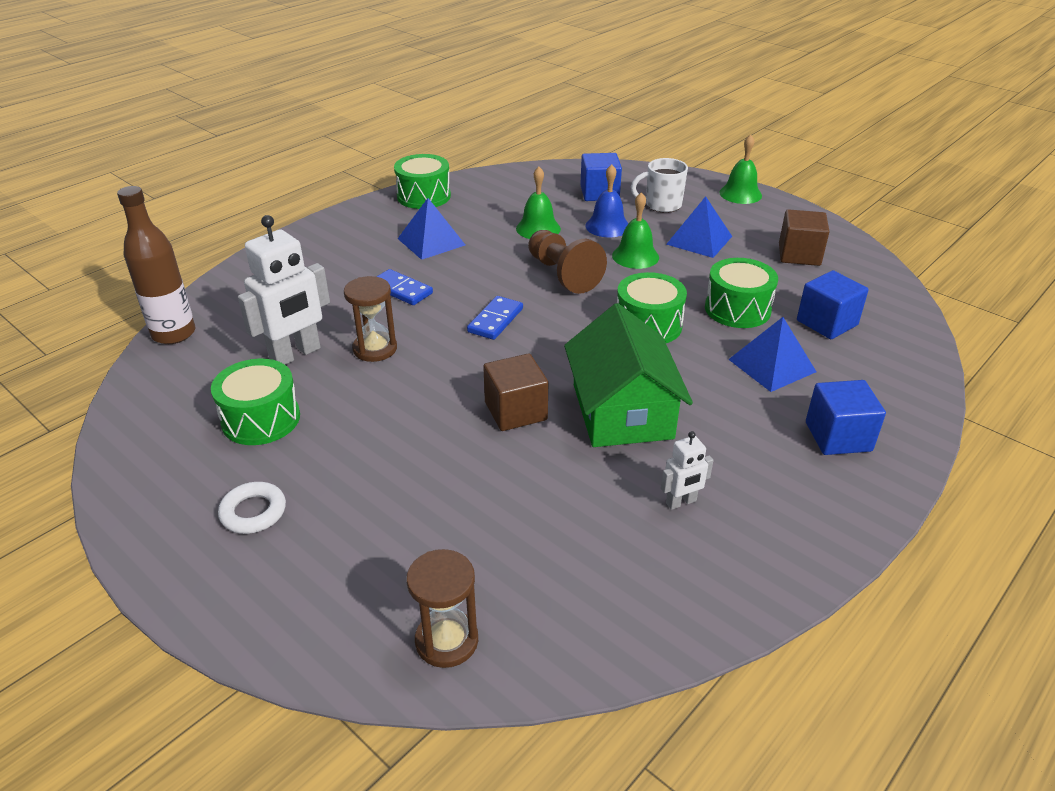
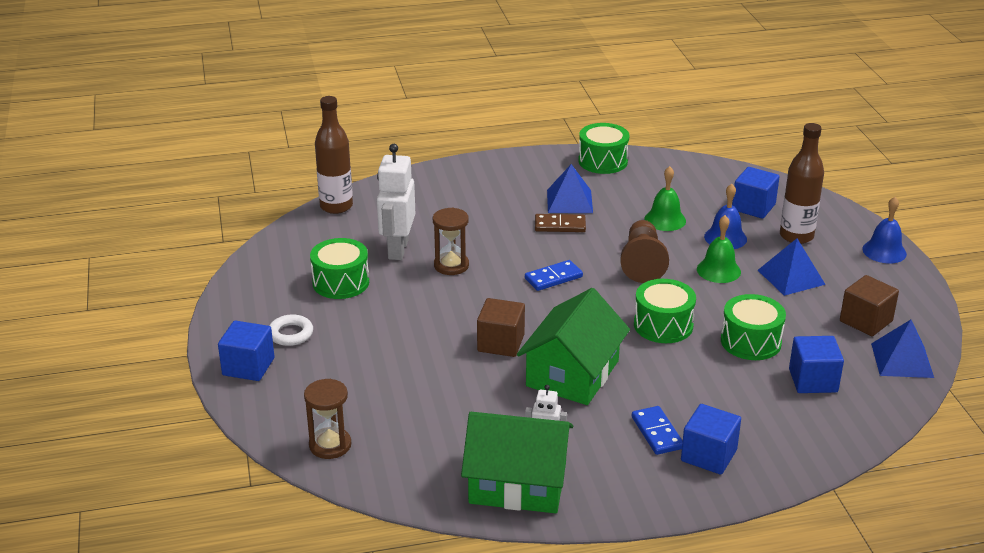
camera: 35 degrees right, 5 degrees down
white robot [238,215,330,365] -> white robot turned 105 degrees clockwise [377,144,415,260]
blue domino [377,269,433,305] -> blue domino moved to [632,406,683,455]
white mug [631,158,688,213] -> brown bottle [780,123,824,244]
green bell [719,134,762,204] -> blue bell [862,197,907,263]
blue pyramid [728,317,816,392] -> blue pyramid moved to [871,320,934,378]
none -> blue cube [218,320,275,381]
none -> green house [461,412,573,513]
none -> brown domino [535,214,586,232]

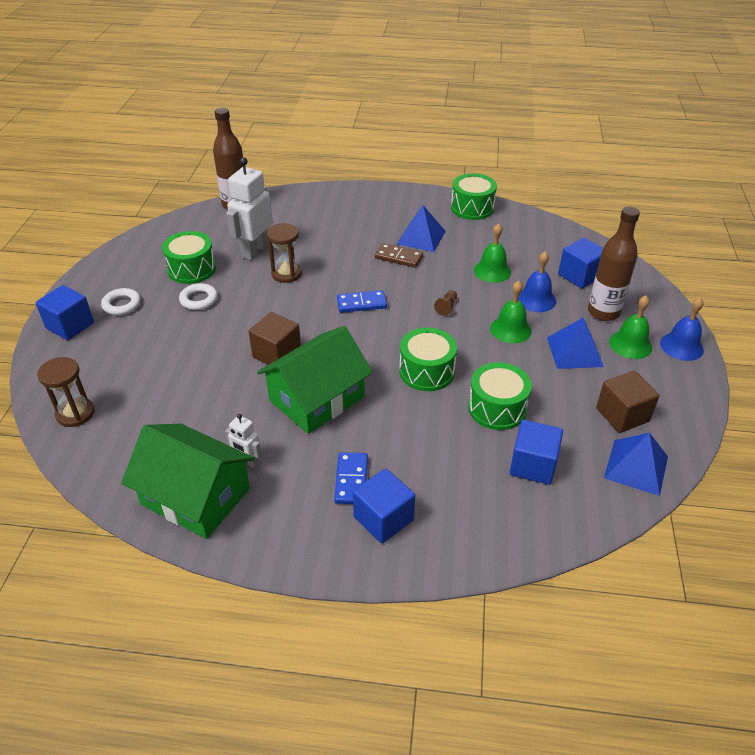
camera: 20 degrees right, 10 degrees up
brown pawn [621,220,669,283] -> brown pawn [434,290,457,316], size x0.43
none -> white ring [179,283,218,310]
none -> green bell [609,296,652,359]

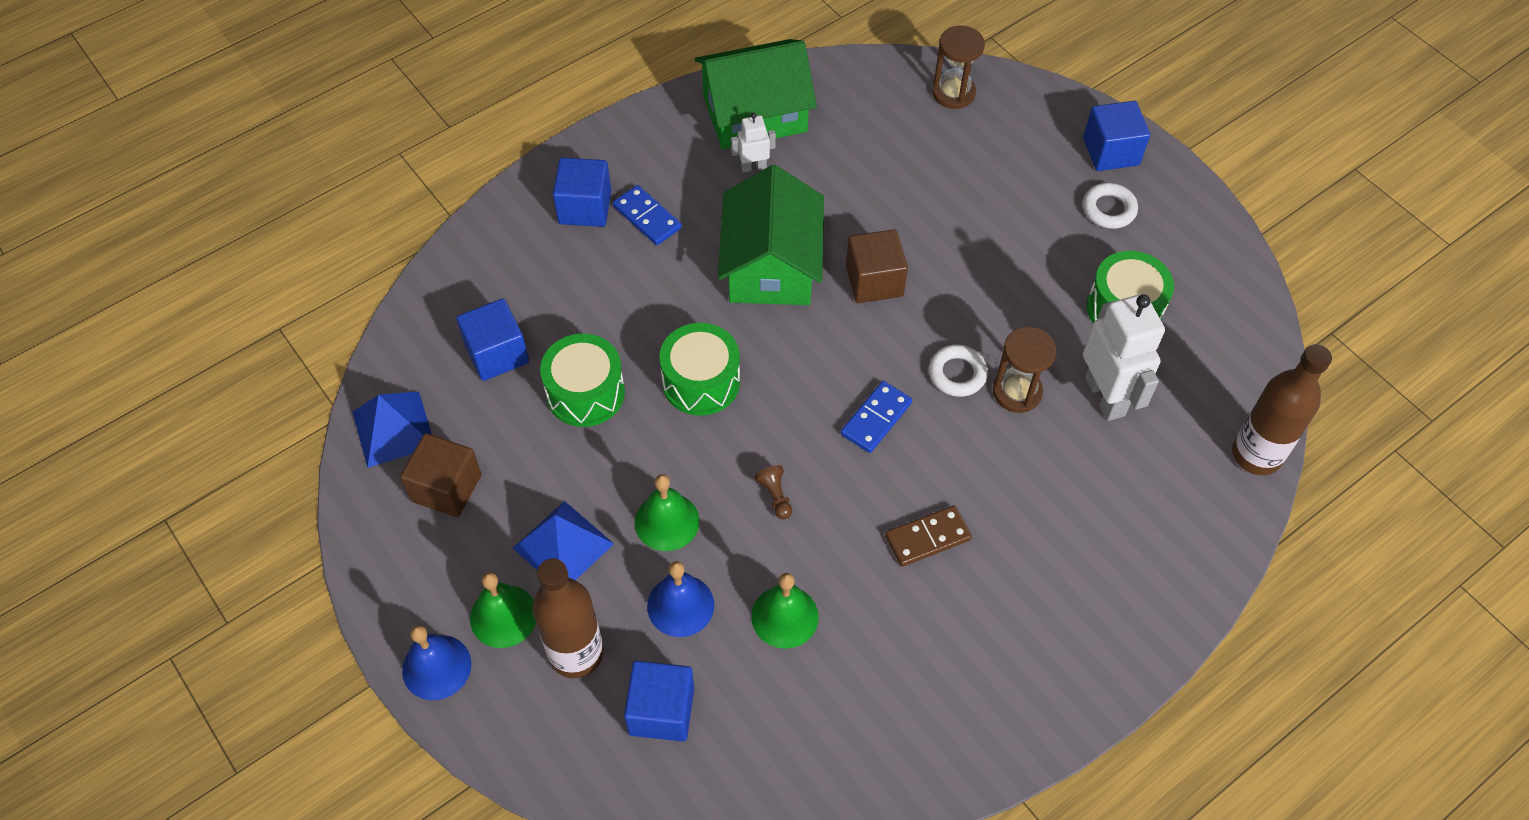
camera: 135 degrees right, 15 degrees up
white ring [179,283,218,310] -> white ring moved to [929,345,988,397]
blue pyramid [397,205,446,252] -> none
green drum [451,173,497,220] -> none

